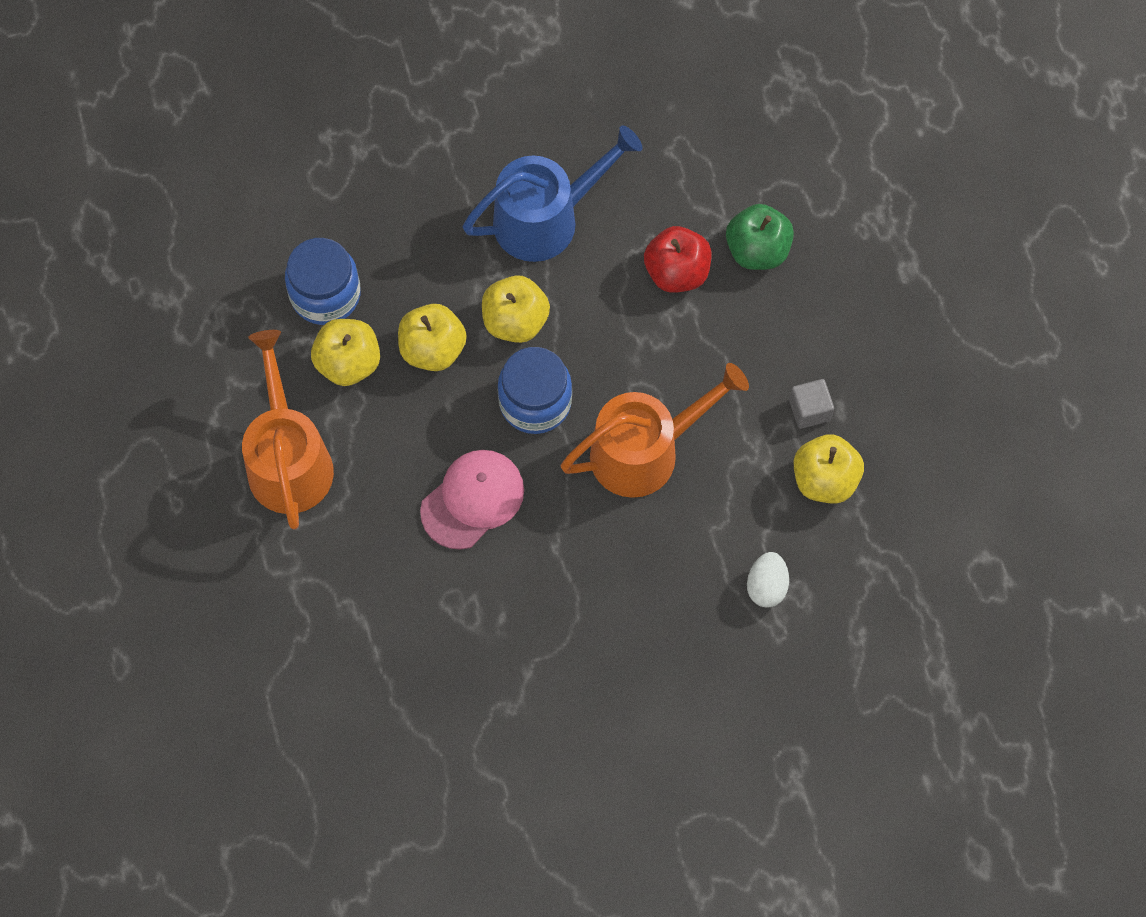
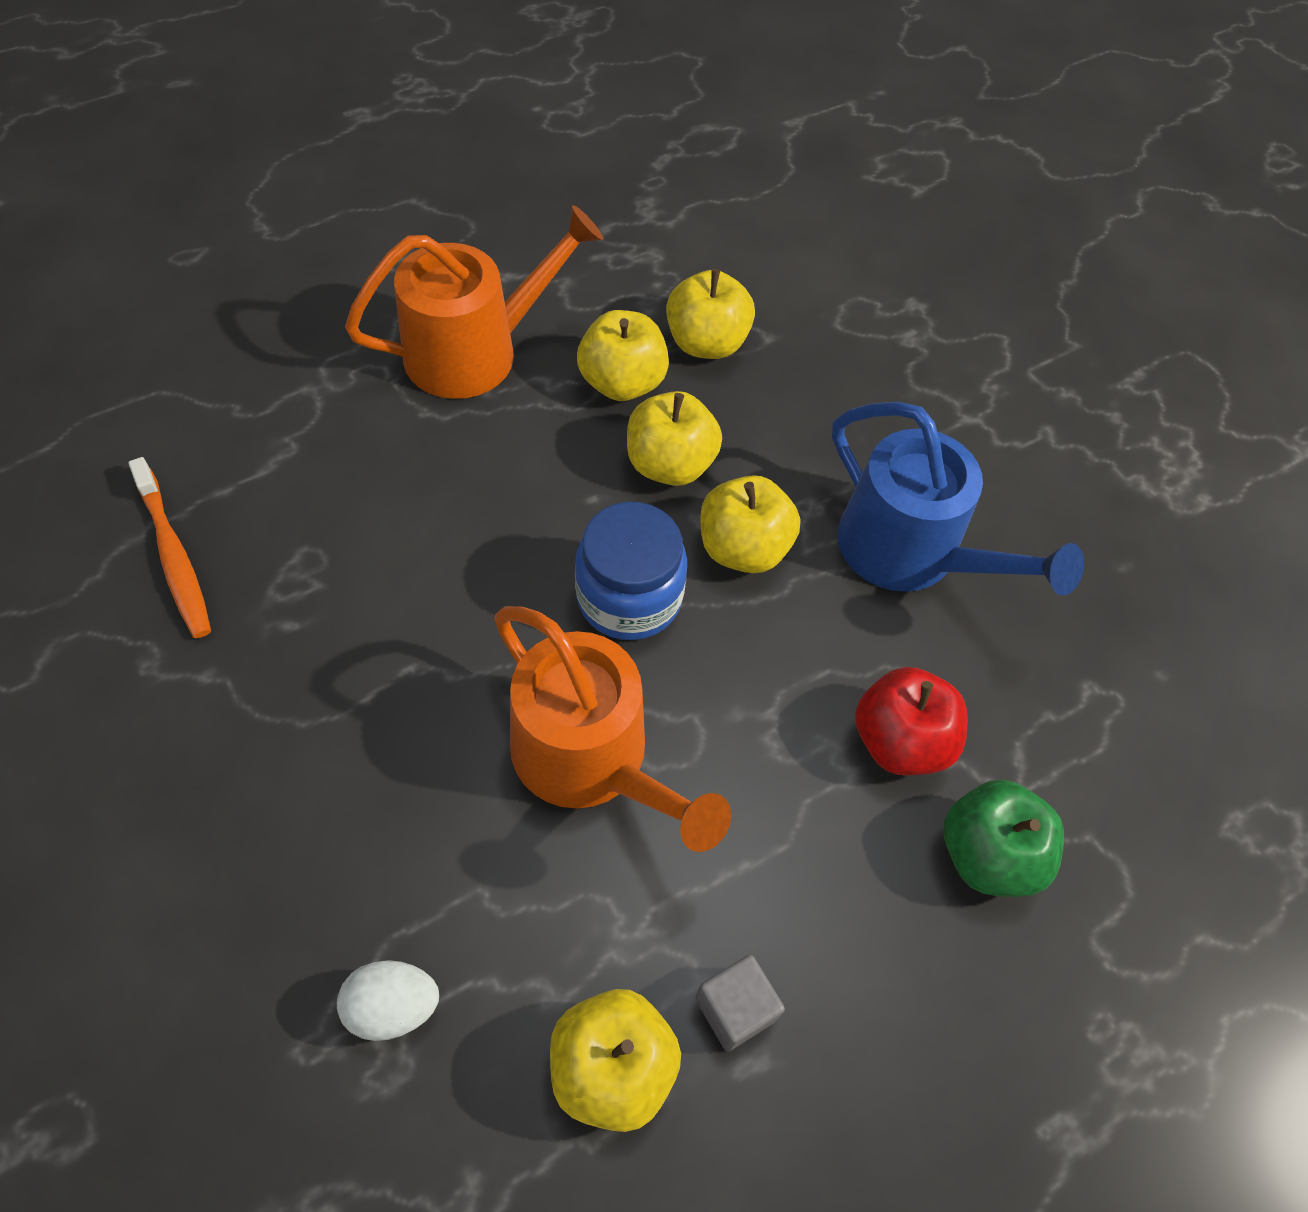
camera: 70 degrees right, 10 degrees down
blue jar [285,238,361,325] -> yellow apple [666,269,755,359]
pink cap [420,450,524,550] -> none
none -> orange toothbrush [128,457,211,638]

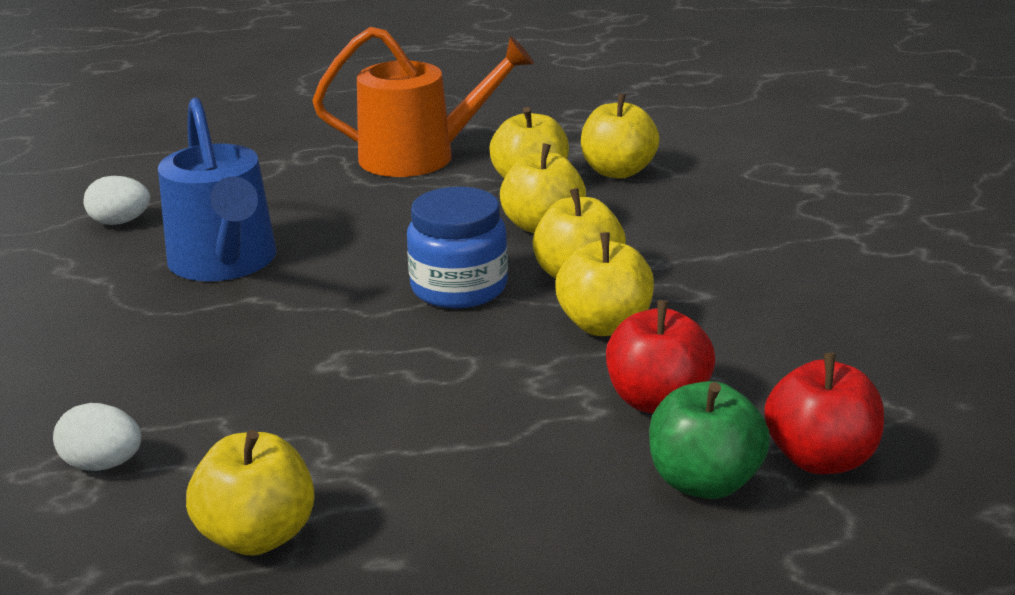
camera: 25 degrees right, 30 degrees down
orange toothbrush [128,457,211,638] -> white egg [83,176,150,225]
orange watering can [494,606,731,852] -> none
grey cube [695,955,785,1051] -> none
blue watering can [832,402,1084,596] -> blue watering can moved to [158,98,277,281]
none -> yellow apple [555,232,654,336]
none -> red apple [764,353,884,474]

